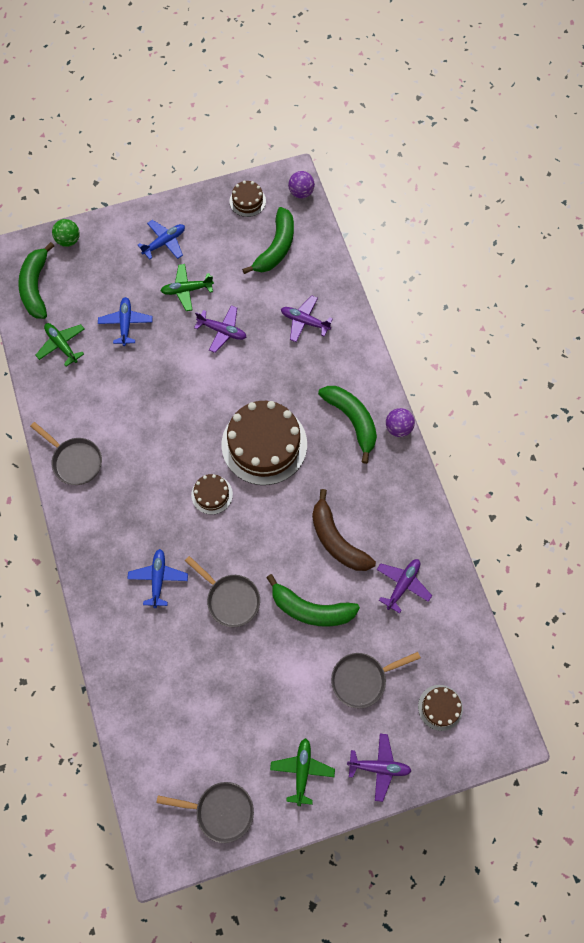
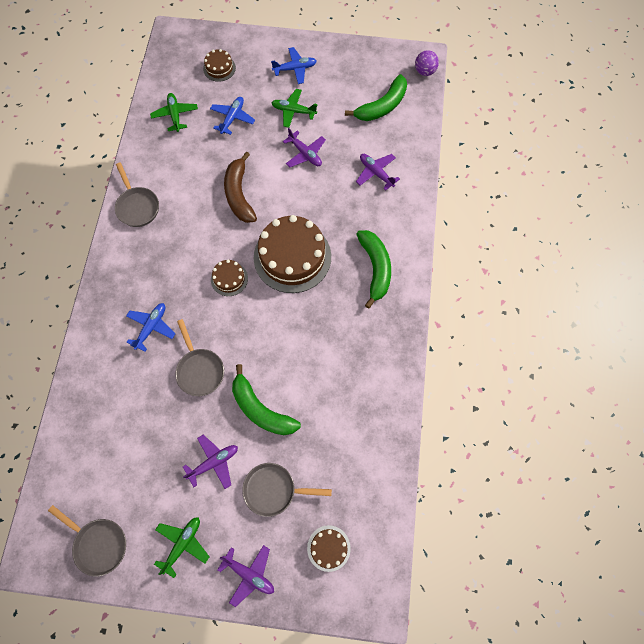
camera: 25 degrees right, 0 degrees up
green banana [18,242,54,319] -> none
green ball [52,219,80,247] -> none
brown cake [230,181,266,217] -> brown cake moved to [203,49,236,82]
brown banana [312,489,376,571] -> brown banana moved to [224,152,257,223]
purple plane [377,559,432,614] -> purple plane moved to [183,435,238,489]
purple ball [386,408,415,437] -> none

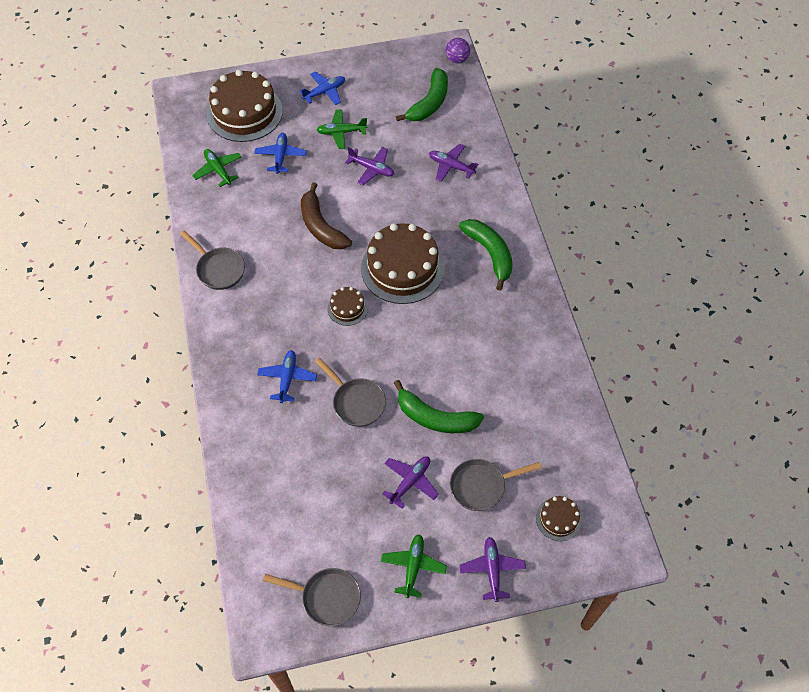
camera: 20 degrees left, 10 degrees down
brown cake [203,49,236,82] -> brown cake [207,70,283,142], size x2.12
purple plane [217,545,274,607] -> purple plane turned 105 degrees counterclockwise [460,537,526,602]

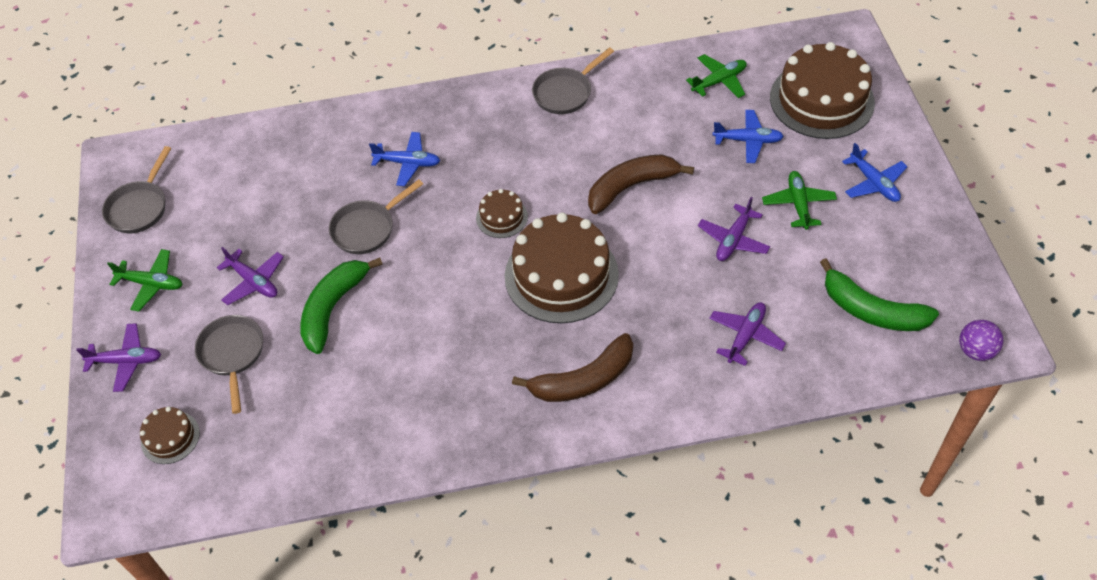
camera: 95 degrees right, 5 degrees down
green banana [459,219,513,291] -> brown banana [512,333,633,402]

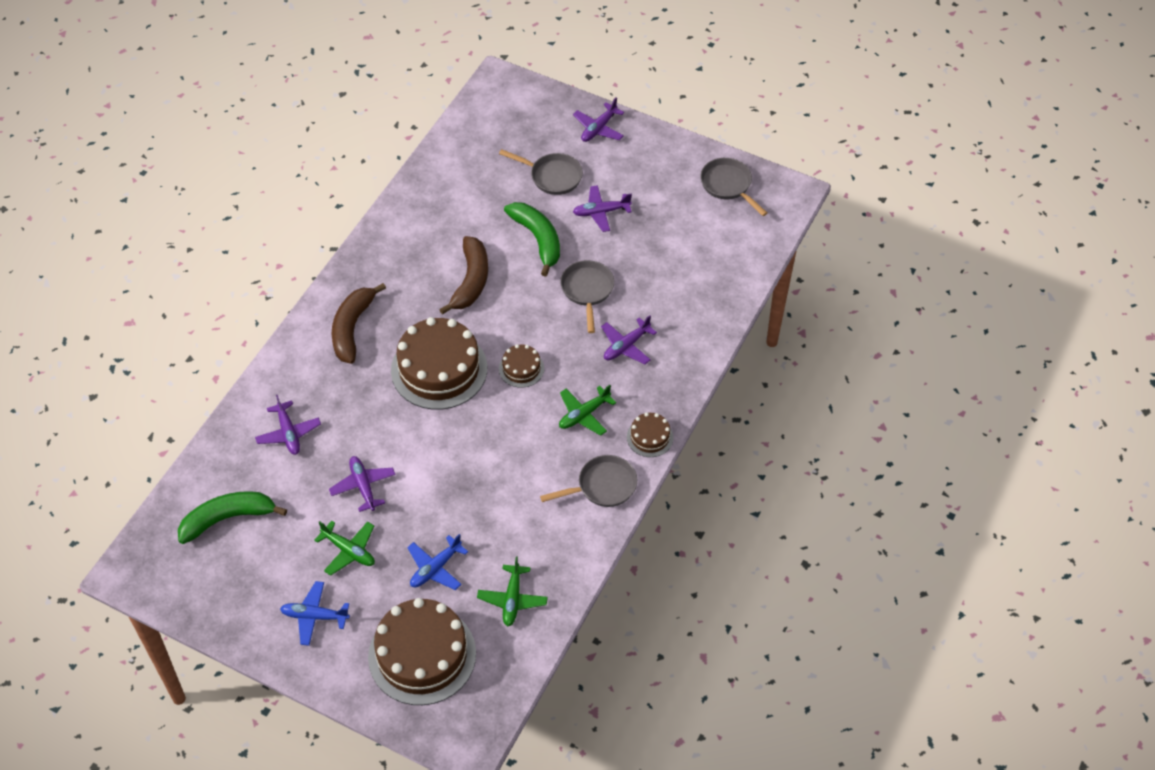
camera: 125 degrees right, 0 degrees up
green plane [107,249,183,311] -> green plane moved to [559,385,616,436]
brown cake [140,407,200,464] -> brown cake moved to [627,412,673,457]
blue plane [369,132,440,186] -> purple plane [601,315,657,364]
grey pan [532,47,614,114] -> grey pan turned 75 degrees clockwise [540,455,637,507]
brown banana [588,154,694,214] -> brown banana moved to [439,236,488,315]
purple ball [959,320,1003,361] -> none

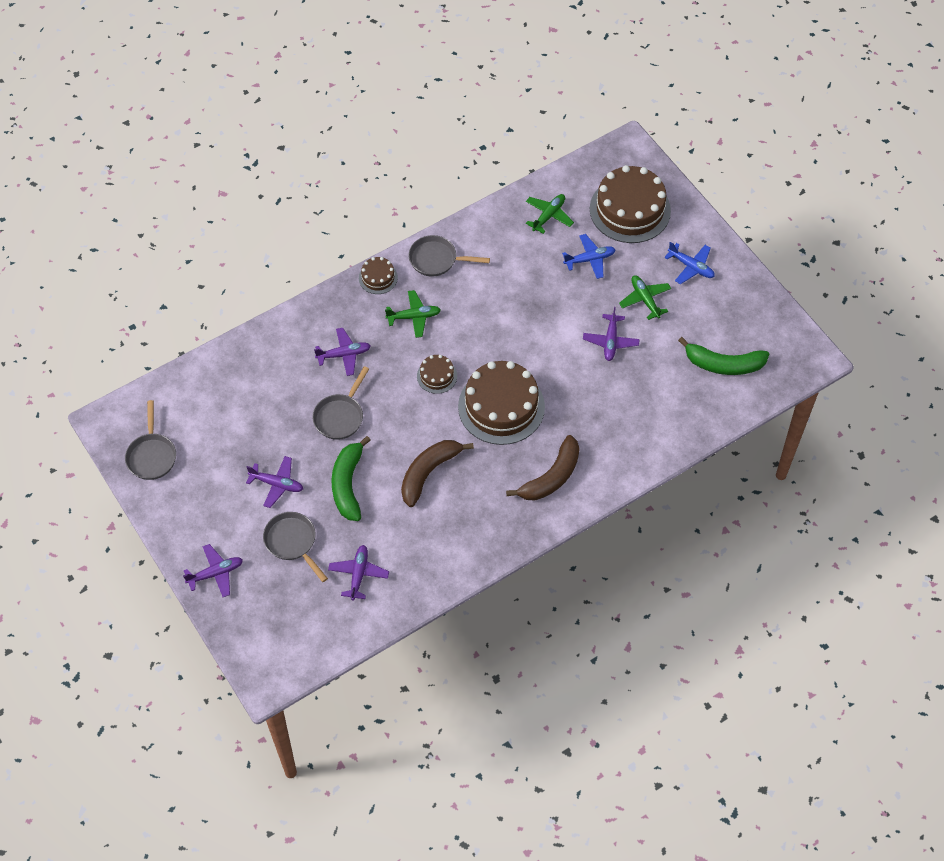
camera: 150 degrees left, 5 degrees up
purple plane [255,395,321,455] -> purple plane moved to [328,545,389,600]

